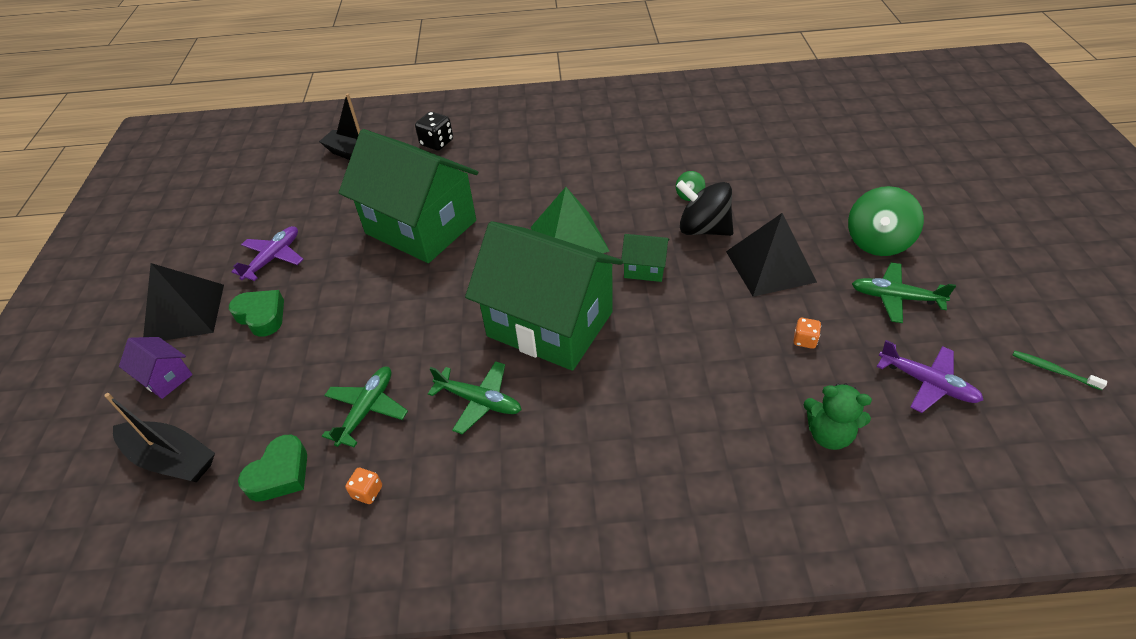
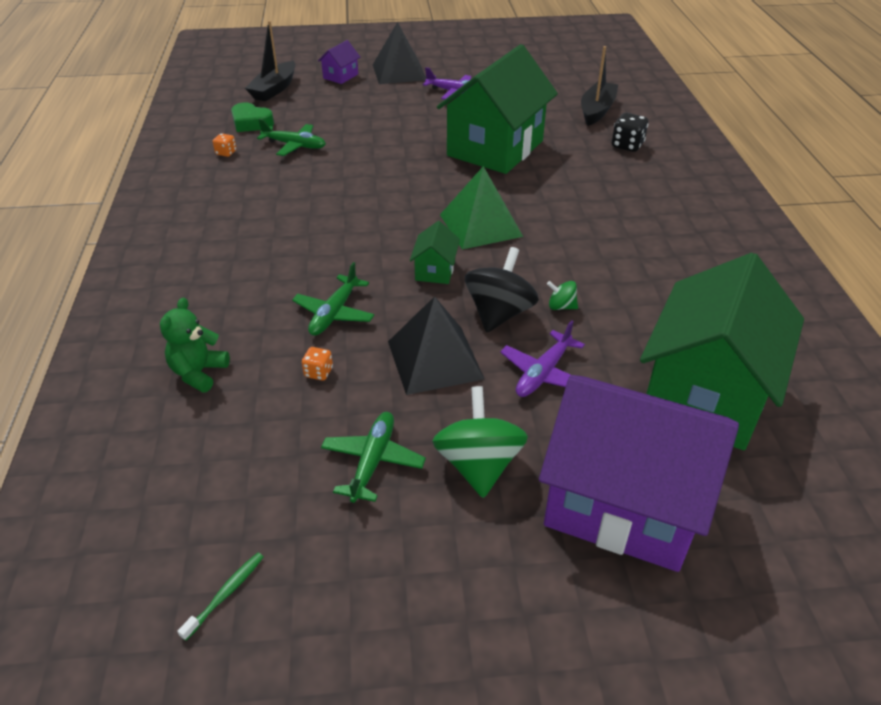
camera: 85 degrees right, 5 degrees down
green heart [229,290,284,337] -> none
green plane [428,361,522,435] -> green plane moved to [292,262,375,336]
green house [465,221,623,371] -> green house moved to [640,253,804,450]
green spinning top [848,186,924,256] -> green spinning top turned 60 degrees clockwise [432,386,528,498]
purple plane [877,340,983,413] -> purple plane moved to [500,320,585,397]
none -> purple house [539,375,739,572]

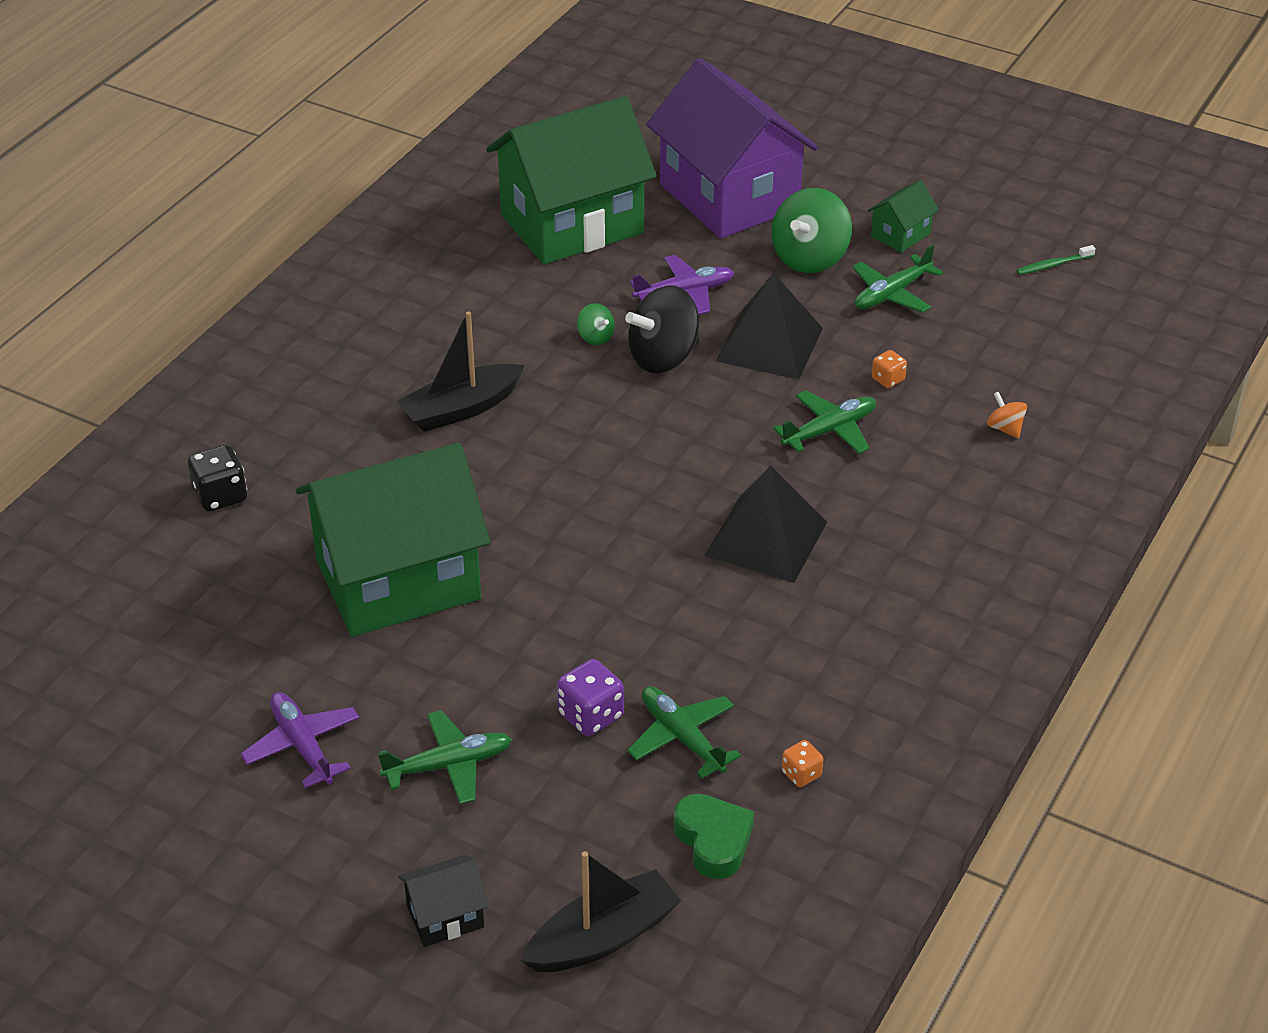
camera: 145 degrees left, 0 degrees up
green teddy bear [160,297,230,393] -> orange spinning top [987,392,1027,438]
purple house [318,40,360,84] -> black house [398,855,489,947]
black pyramid [373,22,426,84] -> black pyramid moved to [705,465,827,583]
green house [410,221,460,284] -> green house moved to [867,180,939,253]
green pyramid [440,166,523,250] -> none
black boat [581,46,618,126] -> black boat moved to [397,311,525,432]
none -> green plane [378,710,512,804]
none -> purple dice [557,659,624,736]

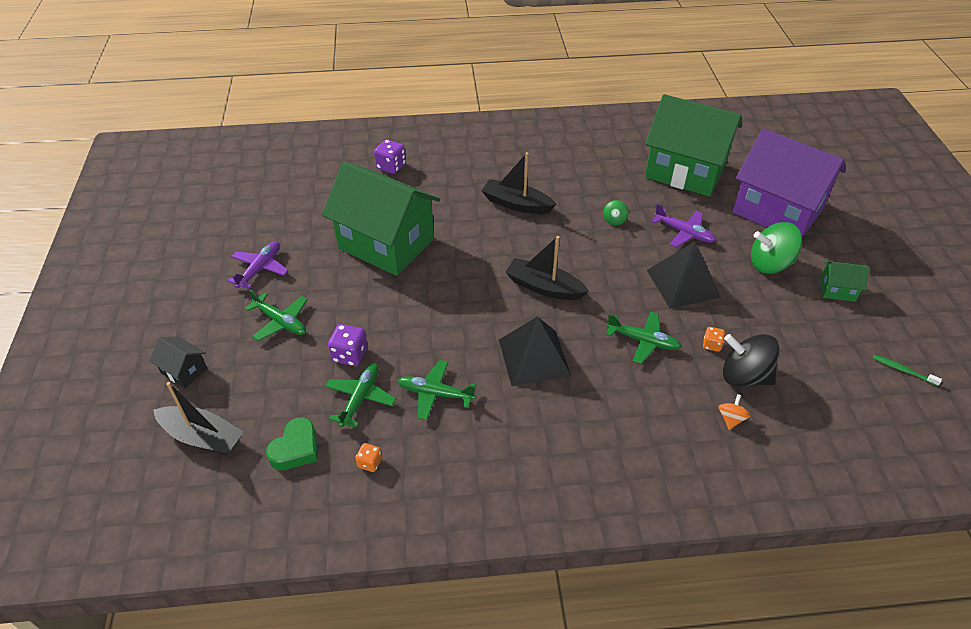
camera: 55 degrees right, 5 degrees up
black dice [188,445,247,512] -> purple dice [374,139,406,174]
black spinning top [625,286,699,373] -> black spinning top moved to [723,334,779,386]
purple house [646,58,818,239] -> purple house turned 75 degrees counterclockwise [732,129,846,237]
green plane [852,245,943,313] -> green plane moved to [398,360,476,420]
none -> black boat [505,236,589,300]

